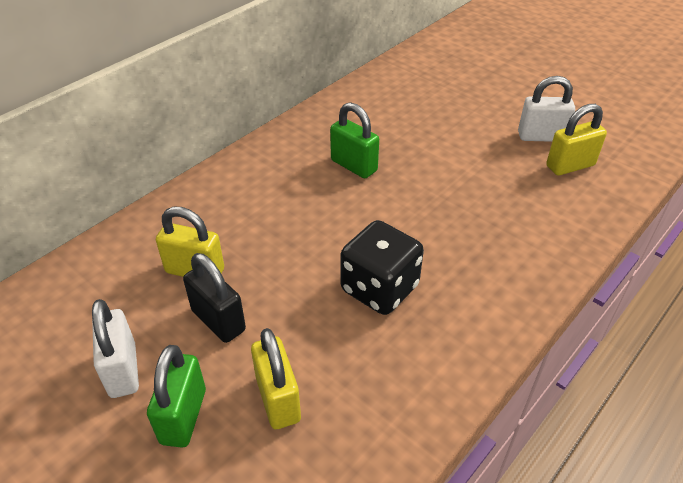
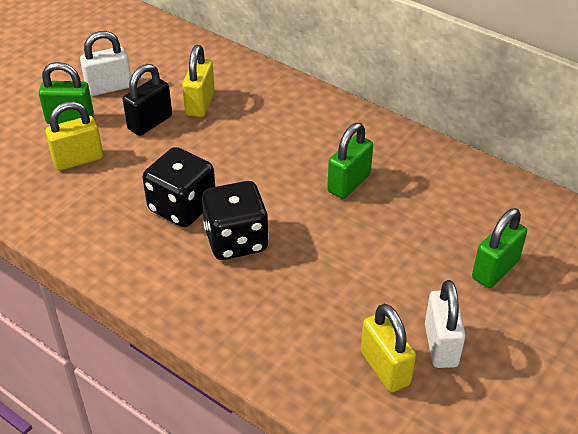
camera: 85 degrees right, 0 degrees up
none -> black dice [202,181,269,260]
none -> green padlock [472,208,527,288]

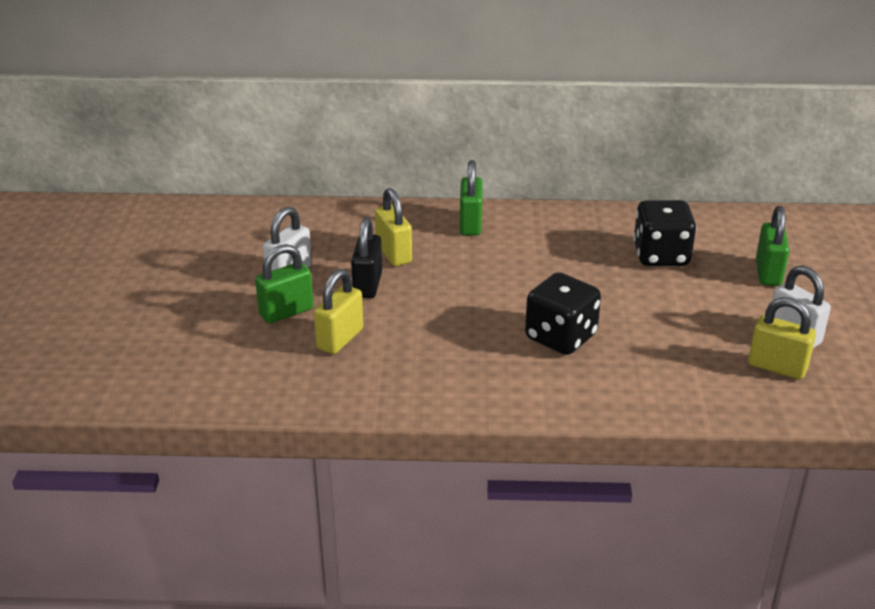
camera: 35 degrees left, 10 degrees down
black dice [143,147,215,227] -> black dice moved to [633,200,697,266]
green padlock [327,123,373,199] -> green padlock moved to [460,160,483,236]

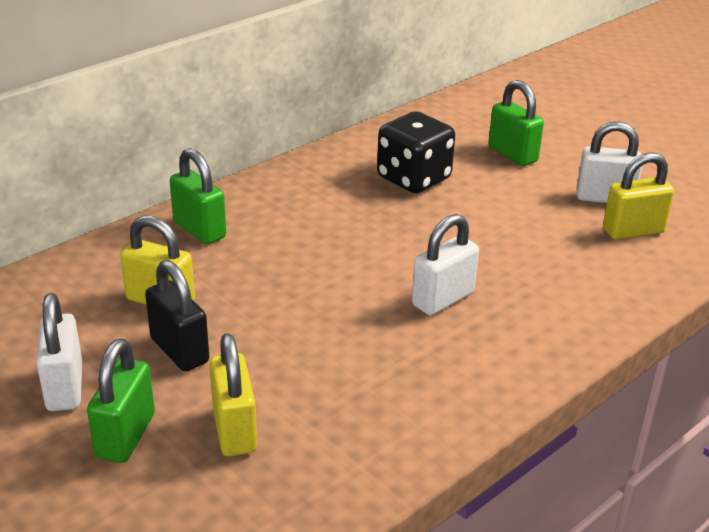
camera: 45 degrees left, 0 degrees up
black dice [525,272,601,355] -> white padlock [412,214,479,315]

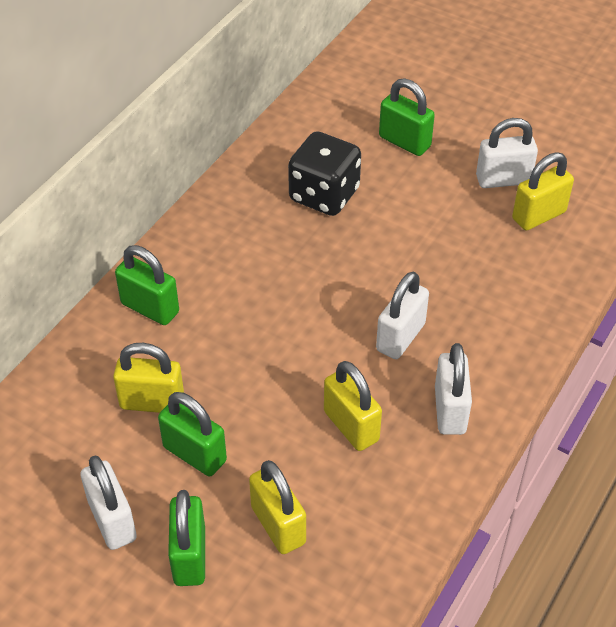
camera: 15 degrees left, 15 degrees up
black padlock [145,260,209,371] -> green padlock [158,392,227,476]
none -> yellow padlock [324,361,382,451]
none -> white padlock [435,343,472,435]

